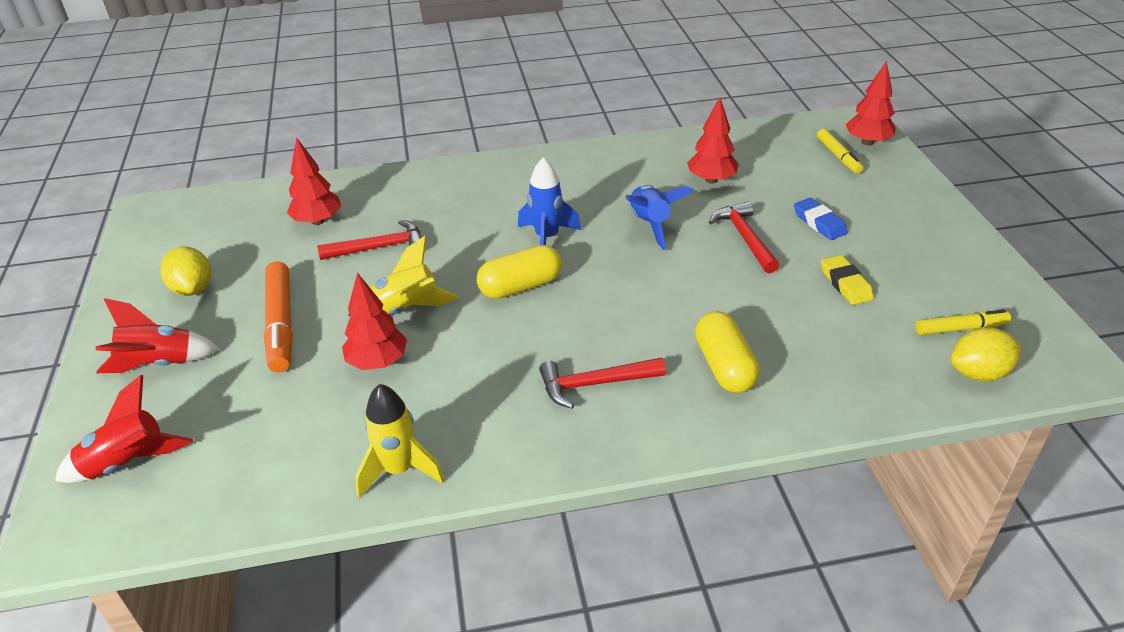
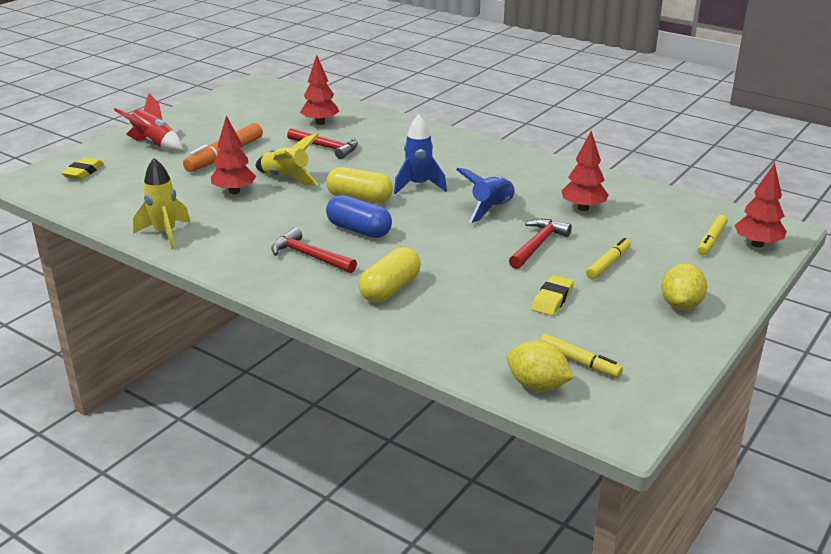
camera: 45 degrees right, 10 degrees down
red rocket [55,375,193,483] -> yellow eraser [61,157,104,180]
yellow lemon [160,246,211,296] -> yellow lemon moved to [661,263,707,310]
blue eraser [794,198,848,240] -> yellow marker [586,238,631,280]
none -> blue capsule [326,195,392,238]

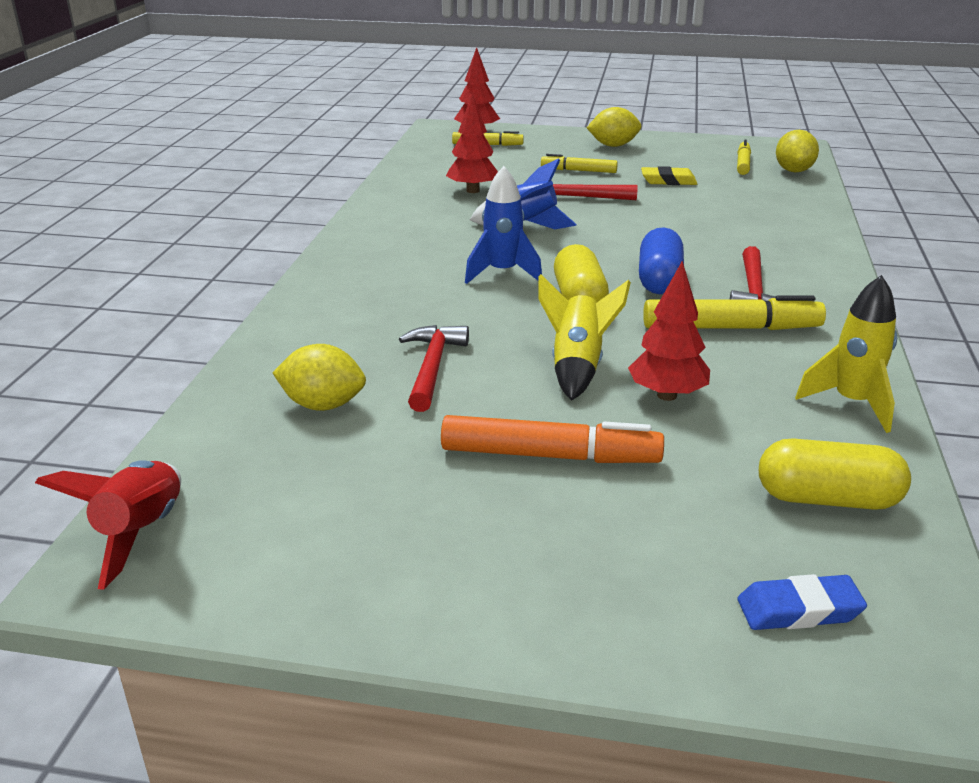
camera: 115 degrees left, 0 degrees up
yellow eraser [61,157,104,180] -> blue eraser [738,574,867,630]
red rocket [114,94,183,151] -> red rocket moved to [35,461,181,590]
red tree [300,55,340,125] -> yellow lemon [273,344,366,411]
yellow capsule [359,247,421,303] -> yellow capsule moved to [759,438,911,510]
none -> yellow marker [643,295,826,330]

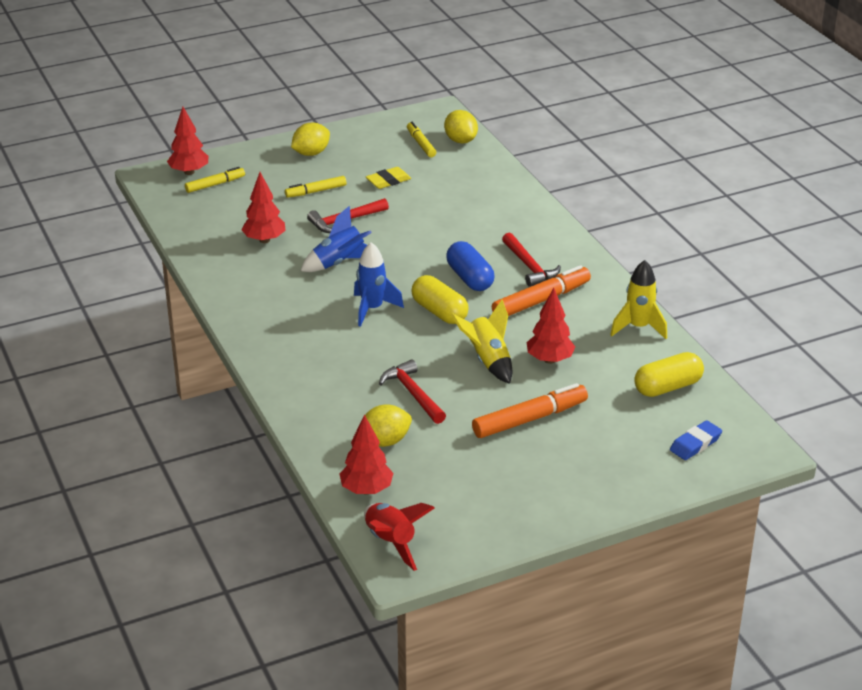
camera: 35 degrees left, 5 degrees up
yellow marker [643,295,826,330] -> orange marker [492,265,591,316]
none -> red tree [339,414,394,495]

